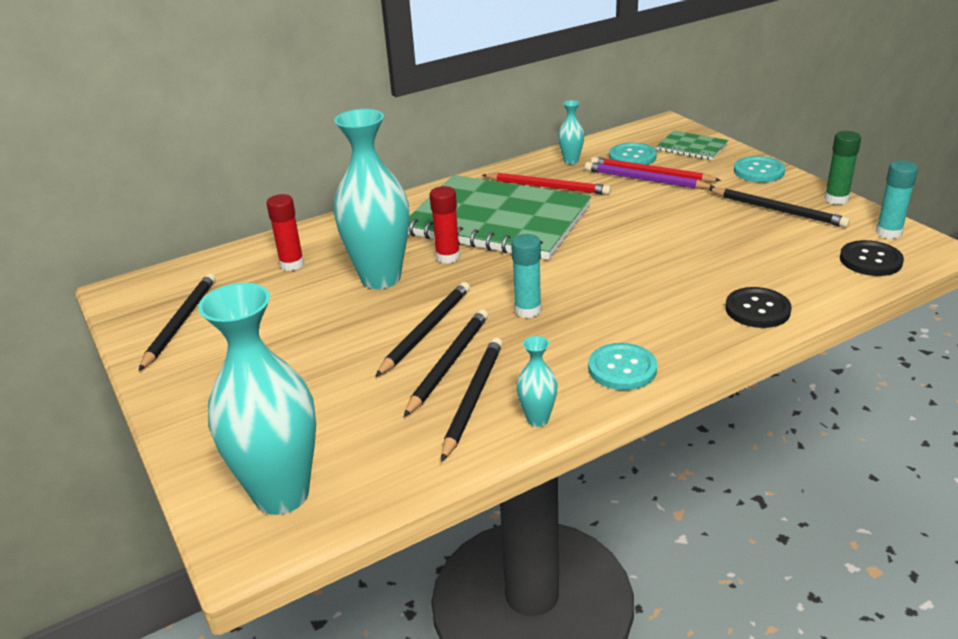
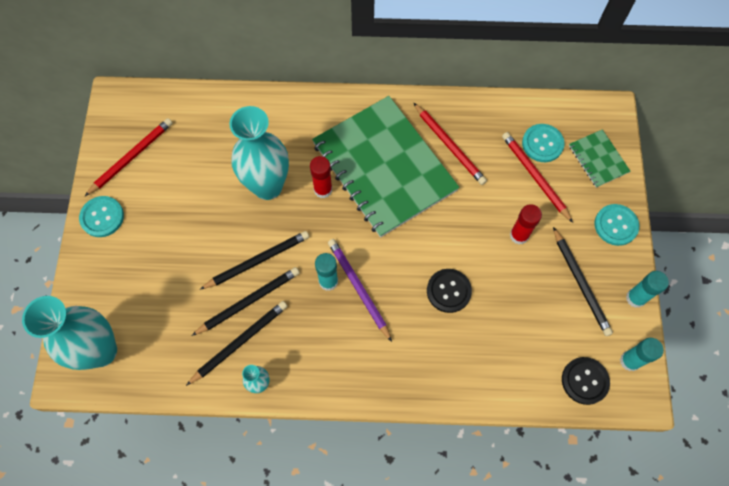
camera: 30 degrees right, 35 degrees up
black pencil [139,273,216,371] -> red pencil [85,118,173,196]
red glue stick [266,194,304,271] -> red glue stick moved to [510,204,542,244]
turquoise vase [558,100,584,164] -> none
purple pencil [585,162,715,189] -> purple pencil moved to [328,239,392,342]
turquoise button [588,343,657,390] -> turquoise button moved to [79,196,124,237]
black button [725,287,792,328] -> black button moved to [427,269,472,313]
green glue stick [824,131,861,205] -> turquoise glue stick [626,271,669,308]

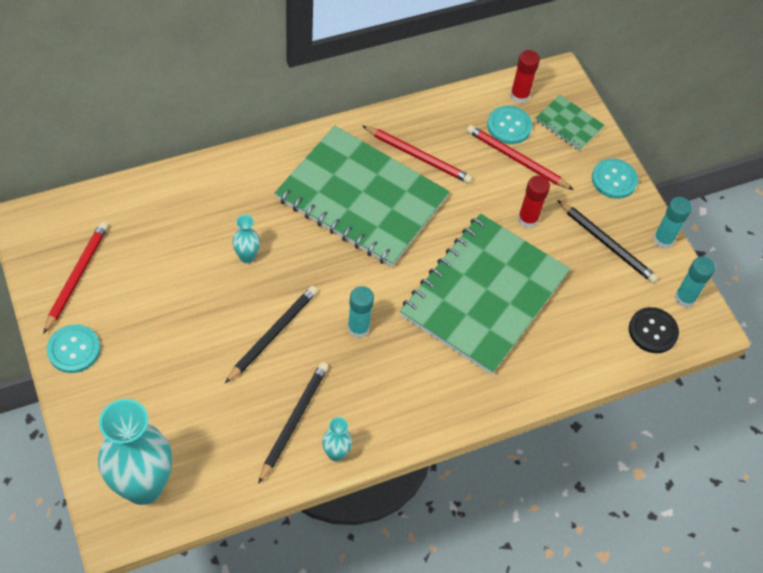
camera: 30 degrees left, 10 degrees down
black pencil [191,267,299,336] -> none
turquoise vase [229,106,289,200] -> turquoise vase [232,215,260,263], size x0.44
red glue stick [310,156,332,198] -> red glue stick moved to [510,50,540,104]
purple pencil [328,239,392,342] -> none
black button [427,269,472,313] -> green notebook [400,214,570,375]

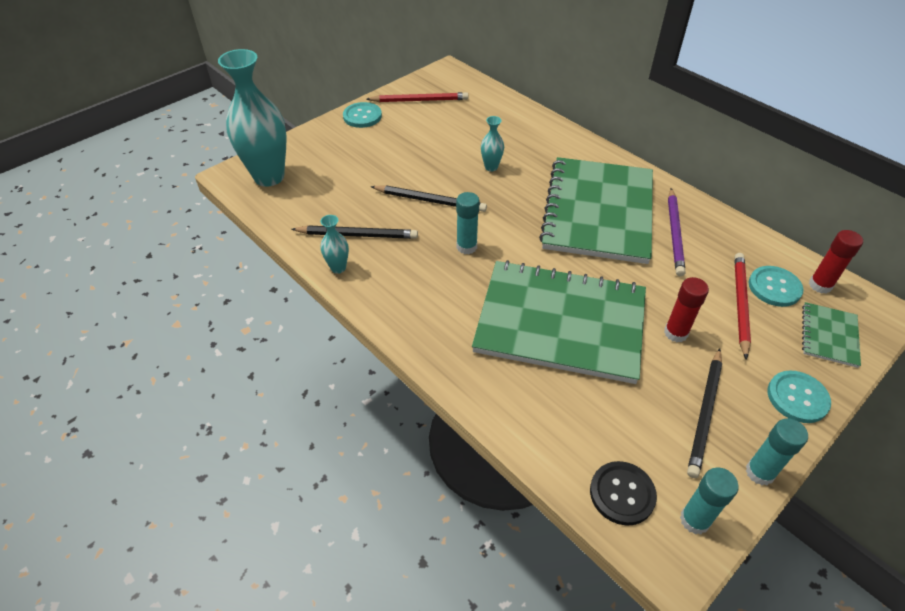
camera: 75 degrees right, 10 degrees down
red pencil [362,125,473,184] -> purple pencil [668,188,685,276]

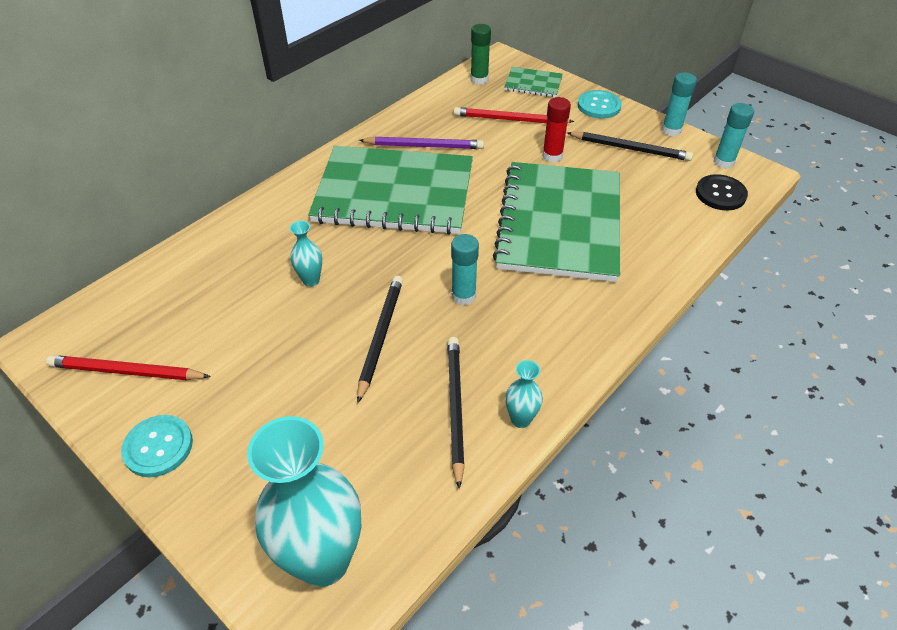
camera: 95 degrees left, 0 degrees up
red pencil [366,92,468,102] -> red pencil turned 75 degrees counterclockwise [46,355,211,380]
turquoise button [748,266,803,307] -> none
red glue stick [809,230,863,293] -> green glue stick [470,24,491,85]

